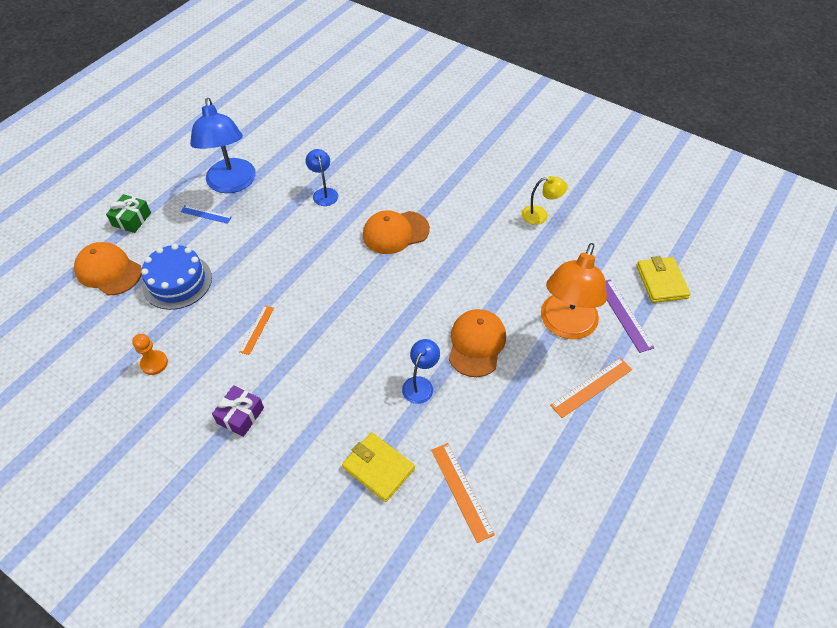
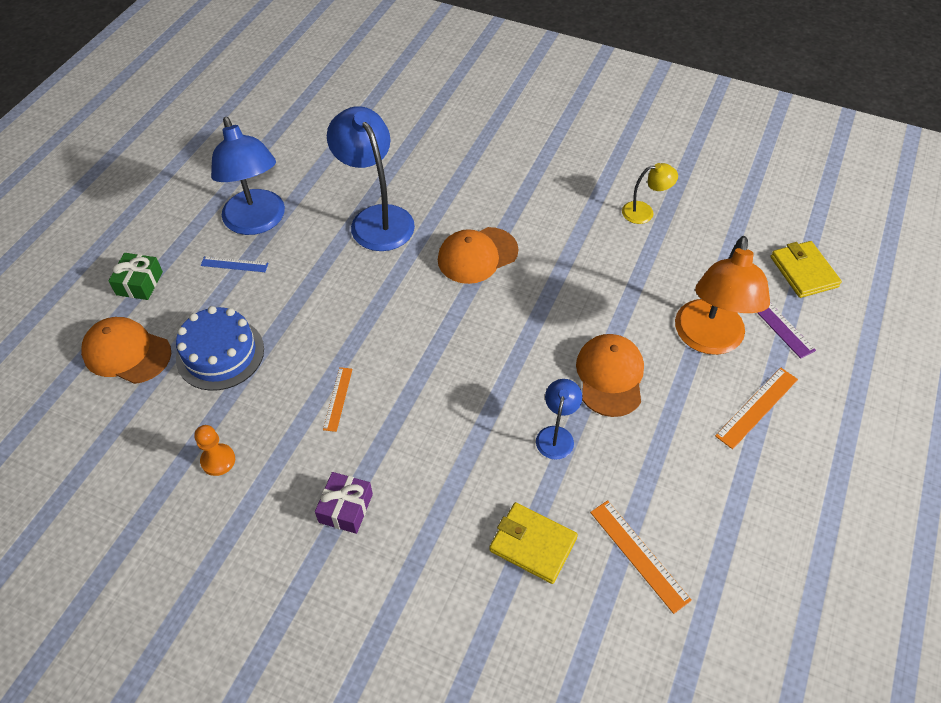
camera: 10 degrees left, 0 degrees up
blue lamp [306,149,338,206] -> blue lamp [327,106,415,251], size x1.99

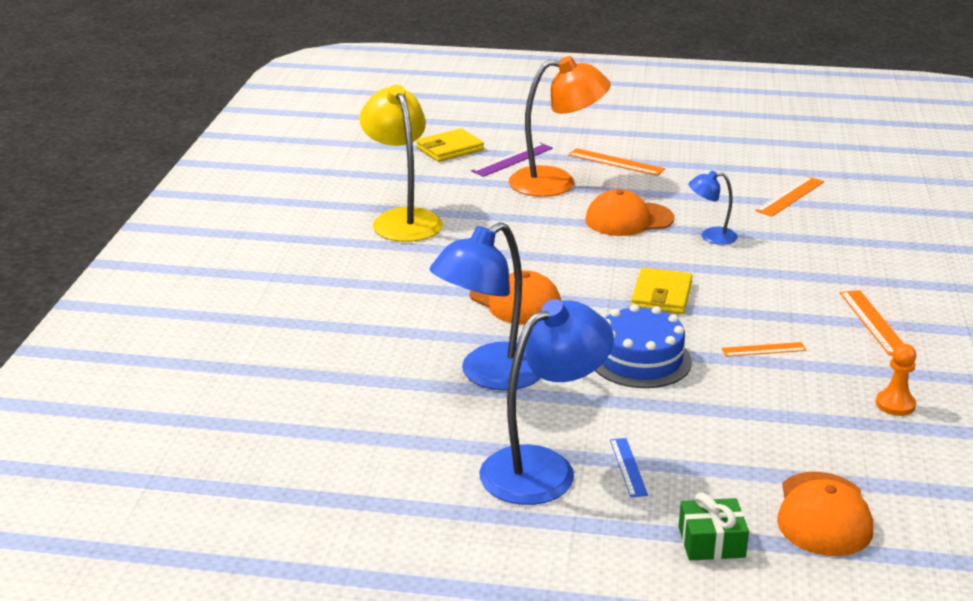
camera: 105 degrees left, 25 degrees down
blue cake [176,306,264,391] -> blue cake moved to [595,304,692,388]
purple gift [315,472,373,534] -> orange ruler [840,290,904,355]
yellow wallet [489,502,578,584] -> yellow wallet moved to [631,268,693,314]
yellow lamp [622,163,678,224] -> yellow lamp [360,84,443,242], size x1.99

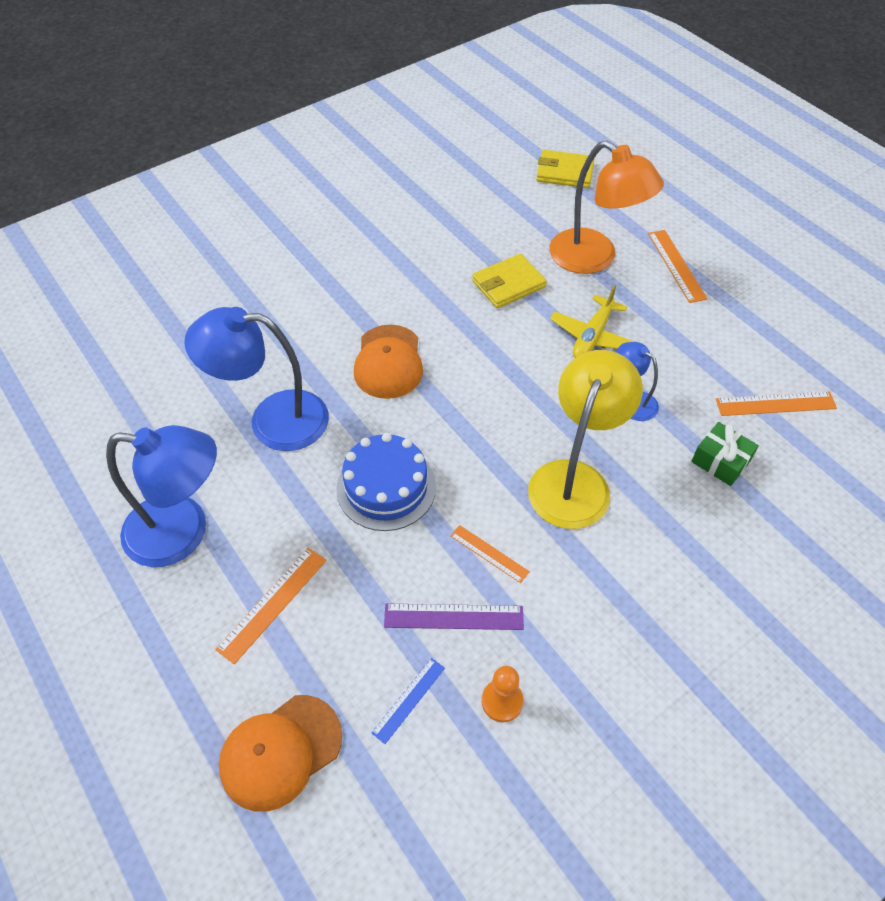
camera: 45 degrees right, 25 degrees up
yellow lamp [360,84,443,242] -> yellow lamp moved to [528,350,643,529]
purple ruler [471,143,553,177] -> purple ruler moved to [384,604,524,630]
orange cap [585,189,675,236] -> yellow plane [550,285,634,358]
blue ruler [610,438,648,497] -> blue ruler moved to [372,658,445,744]
yellow wallet [631,268,693,314] -> yellow wallet moved to [472,254,547,308]
green gift [679,493,749,561] -> green gift moved to [691,422,759,486]
orange ruler [840,290,904,355] -> orange ruler moved to [215,548,327,664]

